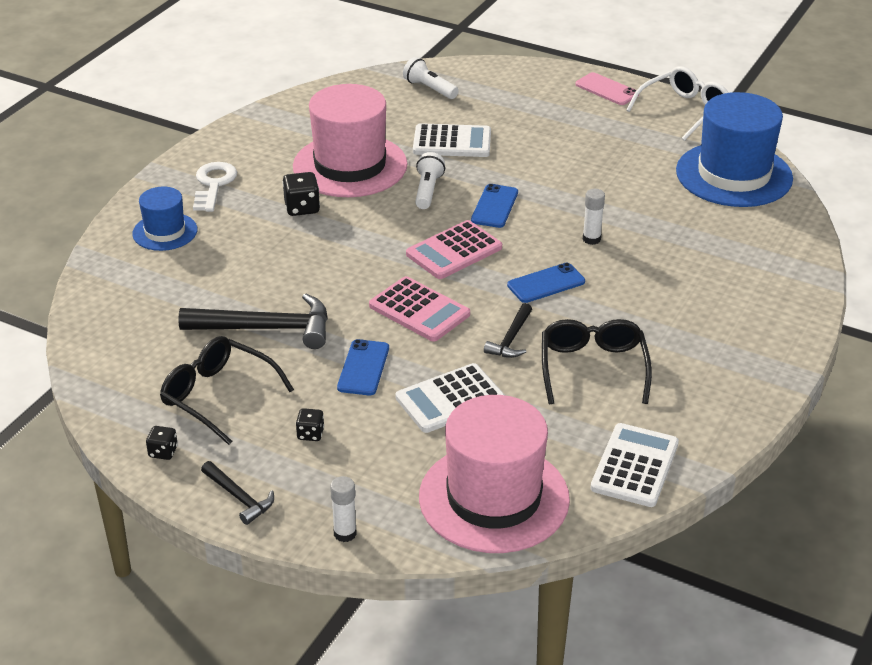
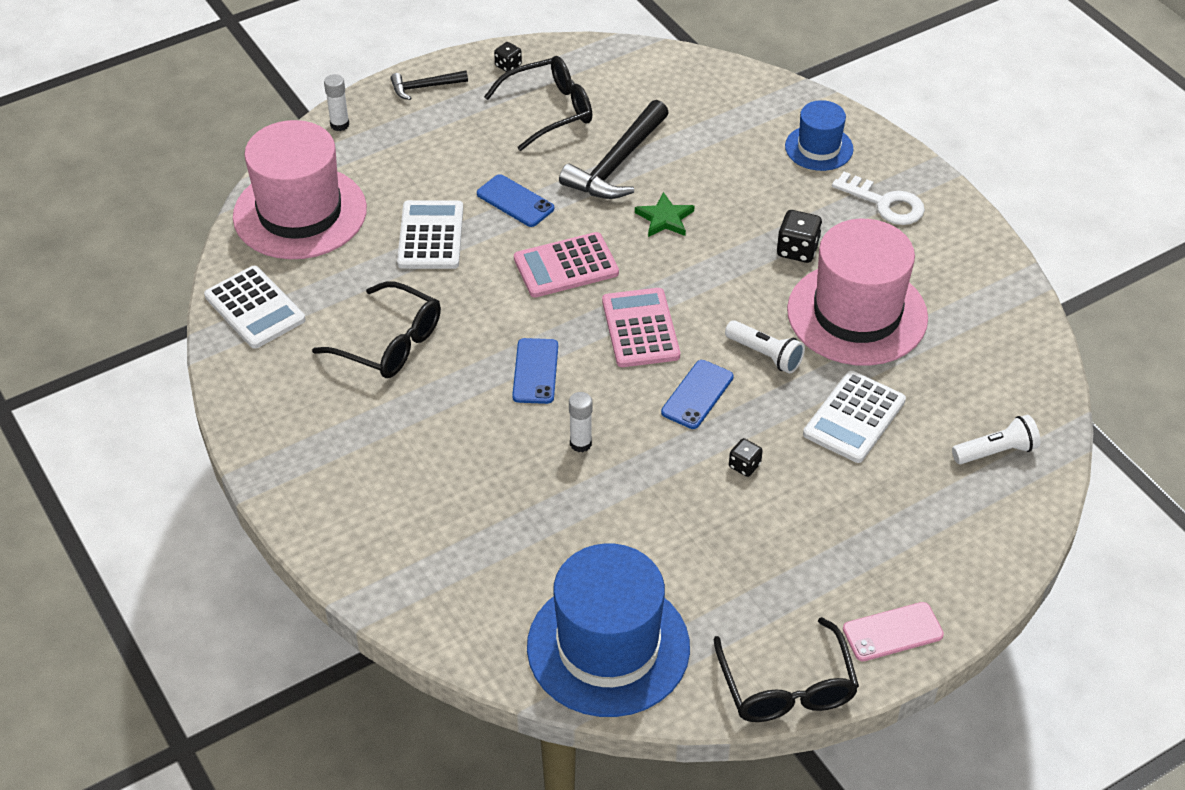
camera: 120 degrees right, 10 degrees up
black dice [296,408,324,441] -> black dice moved to [729,438,763,477]
blue phone [471,184,518,228] -> blue phone turned 75 degrees clockwise [661,360,734,429]
black hammer [484,303,532,358] -> none
white glasses [626,66,728,141] -> black glasses [713,617,859,722]
none -> green star [635,192,695,237]

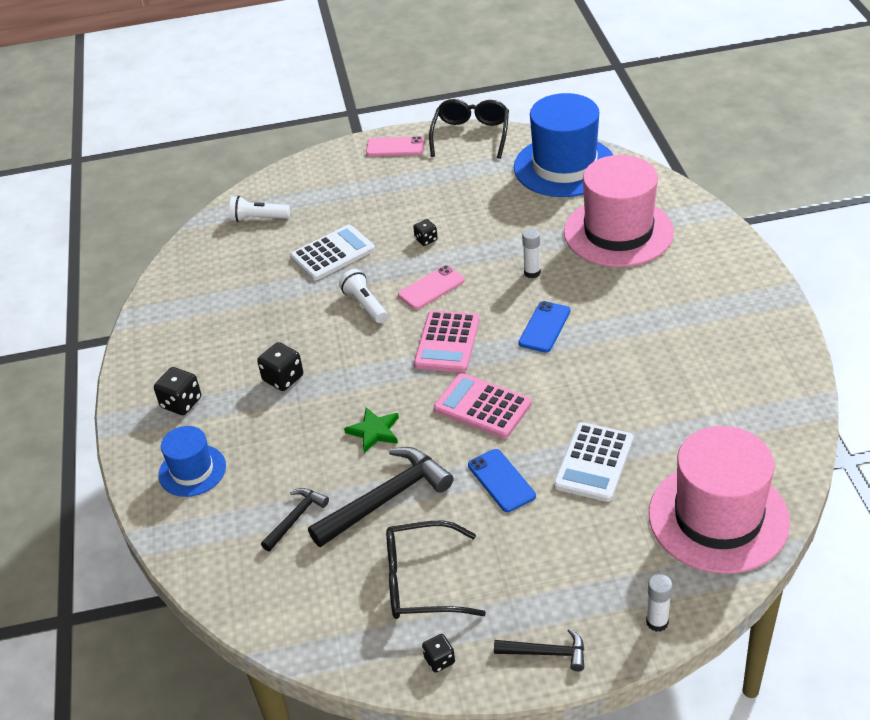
camera: 155 degrees left, 5 degrees down
white calculator [204,266,305,349] -> none
black glasses [312,281,441,378] -> none
pink calculator [514,232,619,297] -> pink calculator turned 150 degrees counterclockwise [434,373,532,438]
blue phone [661,360,734,429] -> pink phone [398,265,465,310]
pink hat [787,219,928,366] -> pink hat moved to [564,155,674,267]
white key [832,172,925,225] -> black dice [154,367,201,415]
none -> black hammer [261,488,329,551]

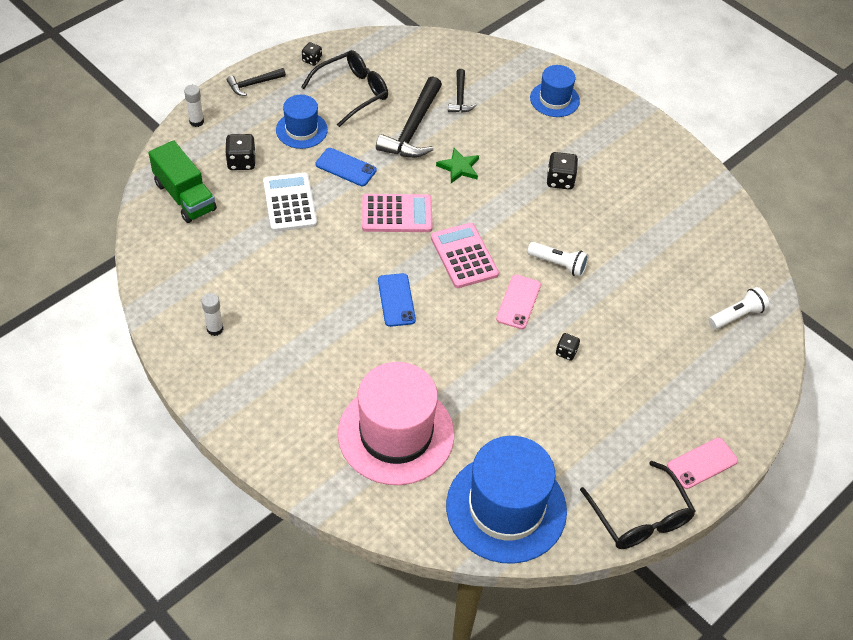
camera: 140 degrees right, 10 degrees up
black dice [154,367,201,415] -> black dice moved to [225,134,256,170]
white calculator [290,225,375,280] -> none
white glue stick [522,228,541,278] -> white glue stick moved to [201,293,224,336]
pink hat [649,426,790,574] -> green truck [148,140,217,223]
none -> blue hat [276,95,328,149]

